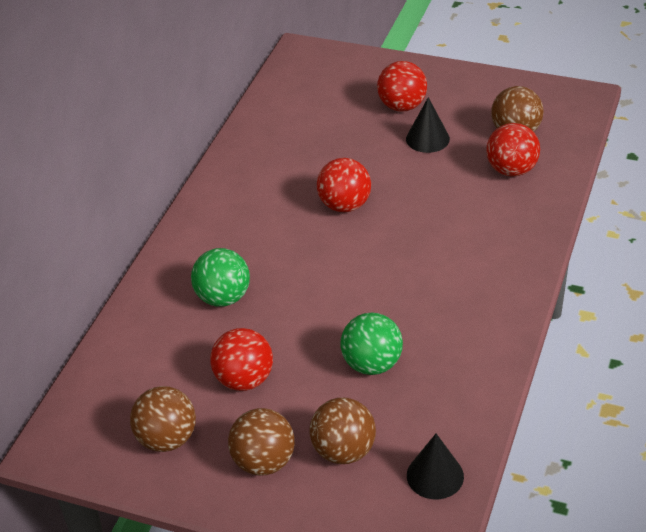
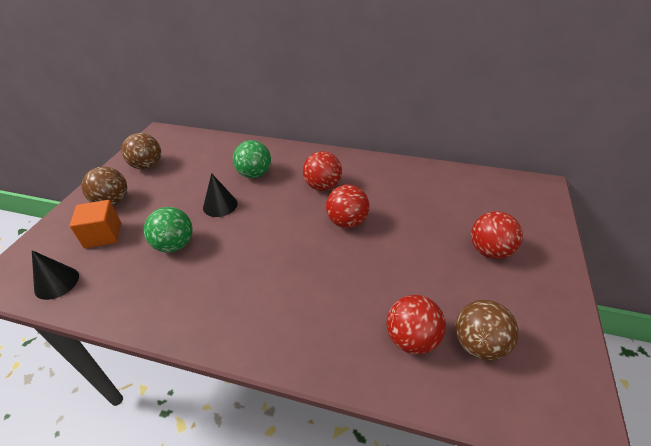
camera: 85 degrees right, 0 degrees up
red ball [210,328,273,391] -> red ball moved to [303,151,342,191]
brown ball [309,398,376,464] -> orange cube [70,200,121,248]
black cone [406,97,450,153] -> black cone moved to [203,173,237,217]

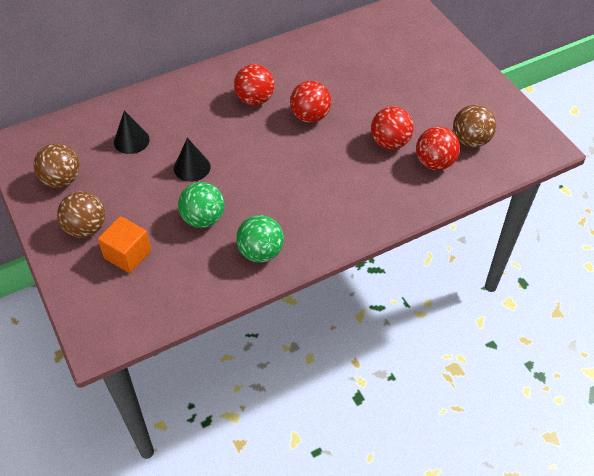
camera: 45 degrees left, 10 degrees up
black cone [32,250,79,300] -> black cone moved to [114,110,150,154]
green ball [233,140,271,178] -> green ball moved to [236,215,284,263]
red ball [471,211,523,259] -> red ball moved to [371,107,414,149]

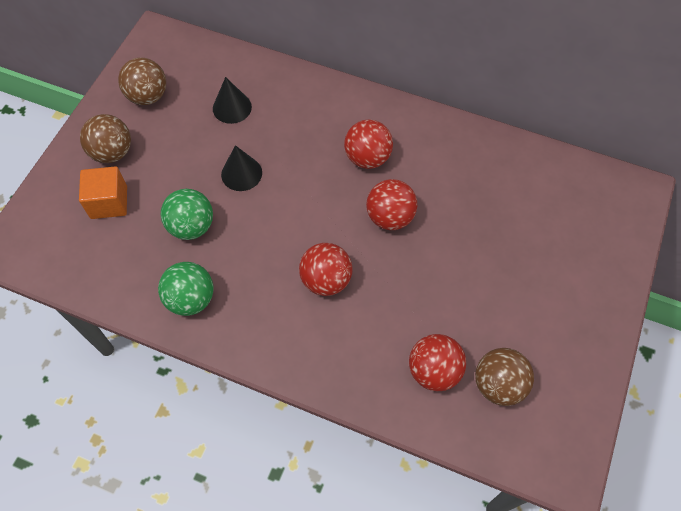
camera: 50 degrees right, 10 degrees up
red ball [371,107,414,149] -> red ball moved to [299,243,352,296]

